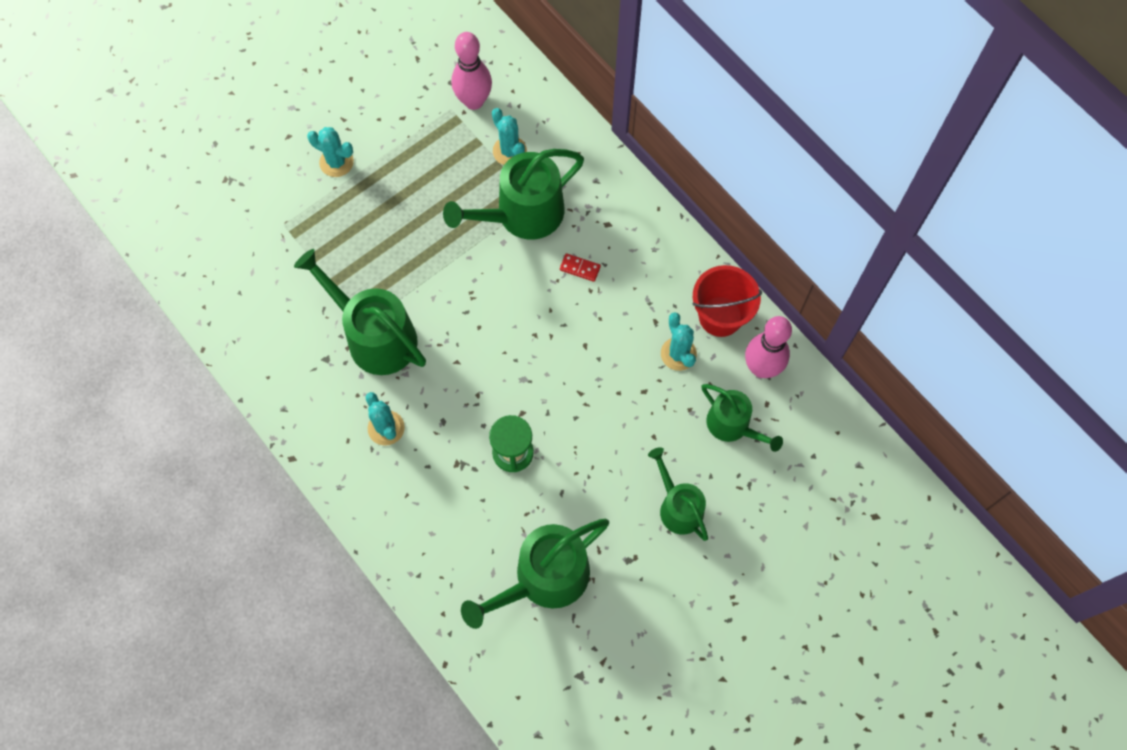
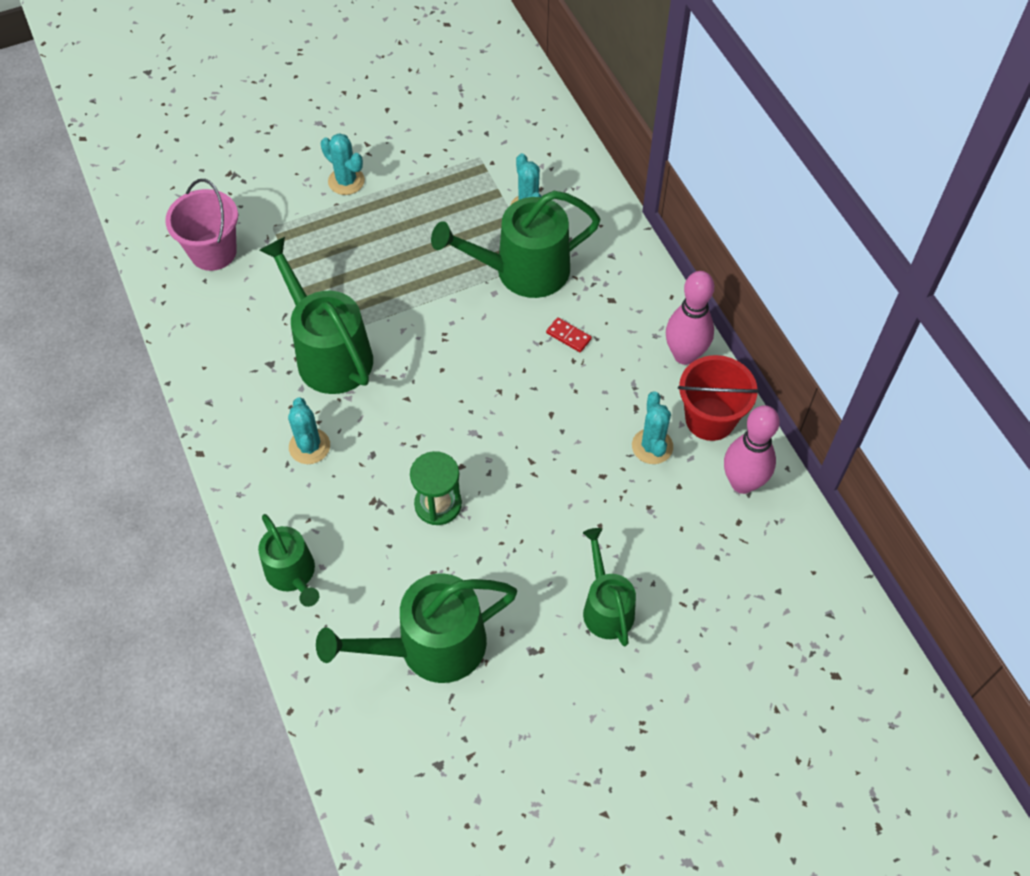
camera: 15 degrees right, 10 degrees down
pink bowling pin [451,32,492,110] -> pink bowling pin moved to [666,271,714,365]
green watering can [702,384,783,452] -> green watering can moved to [258,514,319,607]
none -> pink bucket [165,179,238,271]

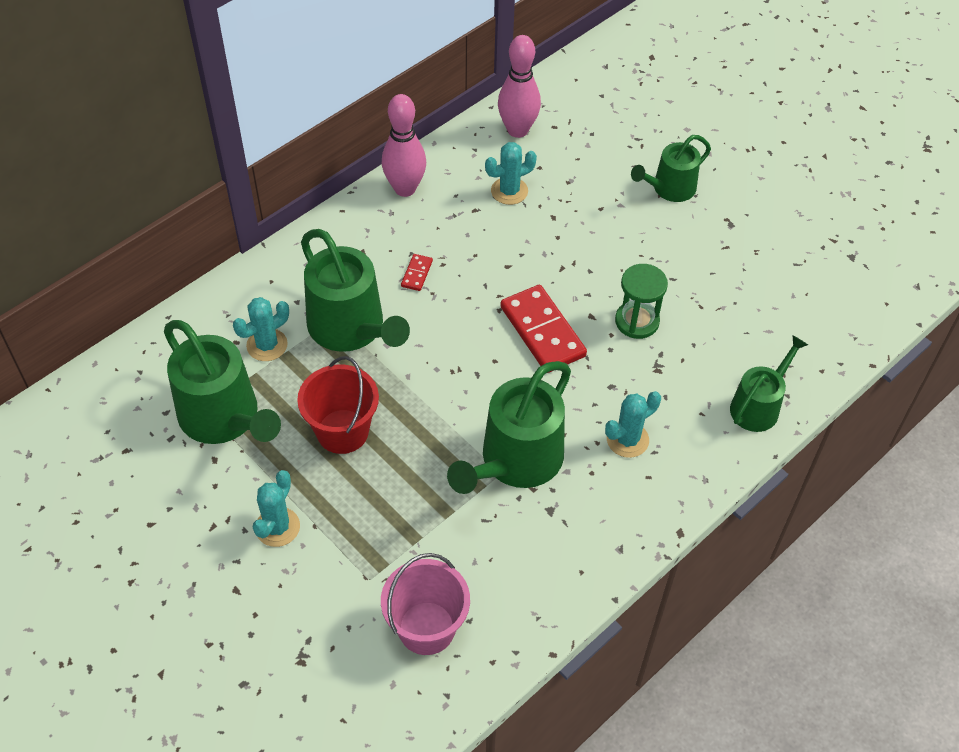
camera: 110 degrees left, 5 degrees down
green watering can [316,573,517,683] -> green watering can moved to [164,320,281,444]
red bucket [678,355,759,441] -> red bucket moved to [297,356,379,454]
none -> red domino [500,285,587,373]

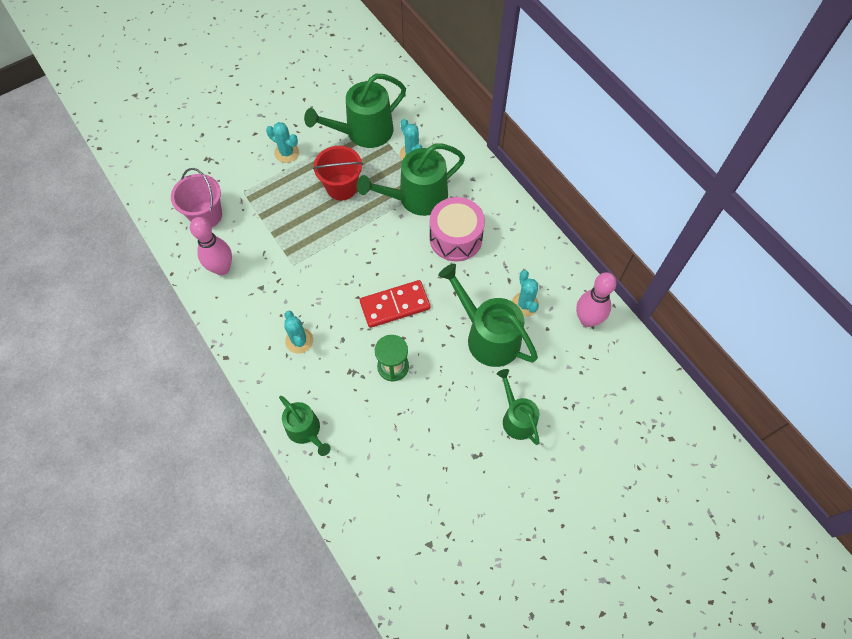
camera: 100 degrees right, 10 degrees up
pink bowling pin [382,94,426,197] -> pink bowling pin moved to [190,217,232,275]
red domino [401,254,433,291] -> pink drum [429,197,485,262]
green watering can [447,361,571,494] -> green watering can moved to [438,264,538,367]

